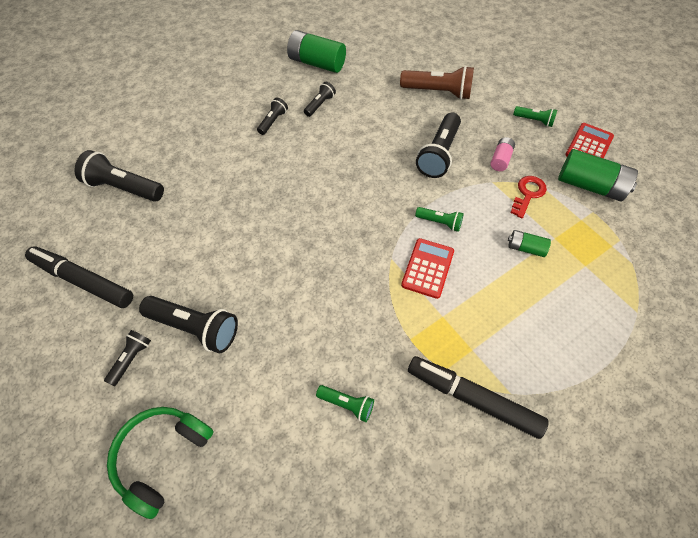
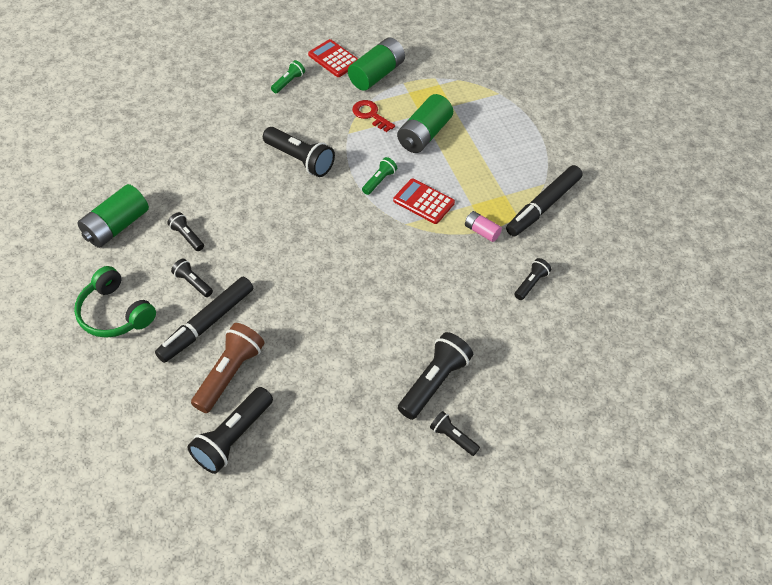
camera: 75 degrees left, 5 degrees down
black marker [25,246,133,308] -> black marker moved to [155,277,253,363]
green headphones [107,407,214,519] -> green headphones moved to [74,266,156,338]
green flashlight [316,385,374,422] -> black flashlight [514,258,551,300]
brown flashlight [400,66,474,100] -> brown flashlight moved to [191,323,265,413]
pink battery [491,137,515,171] -> pink battery moved to [465,211,502,242]
green battery [508,230,551,257] -> green battery [397,94,453,153], size x1.89

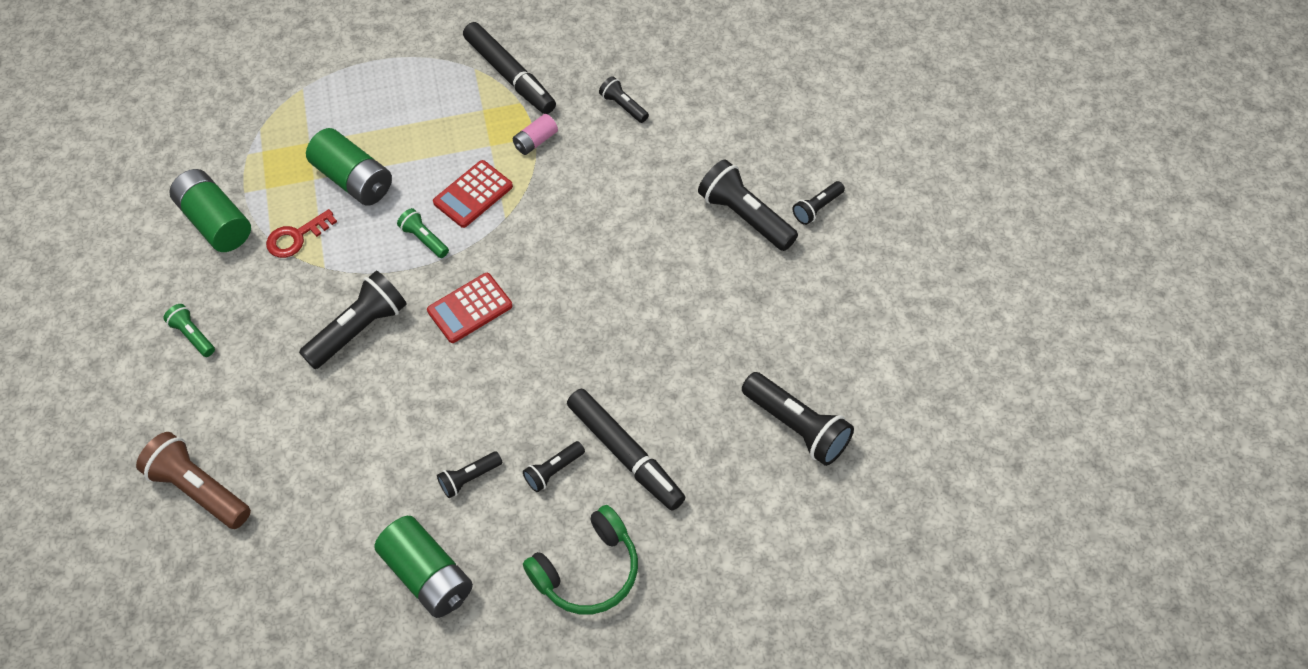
camera: 80 degrees left, 5 degrees up
brown flashlight [191,323,265,413] -> brown flashlight moved to [136,432,251,529]
red calculator [308,39,358,77] -> red calculator moved to [427,273,513,343]

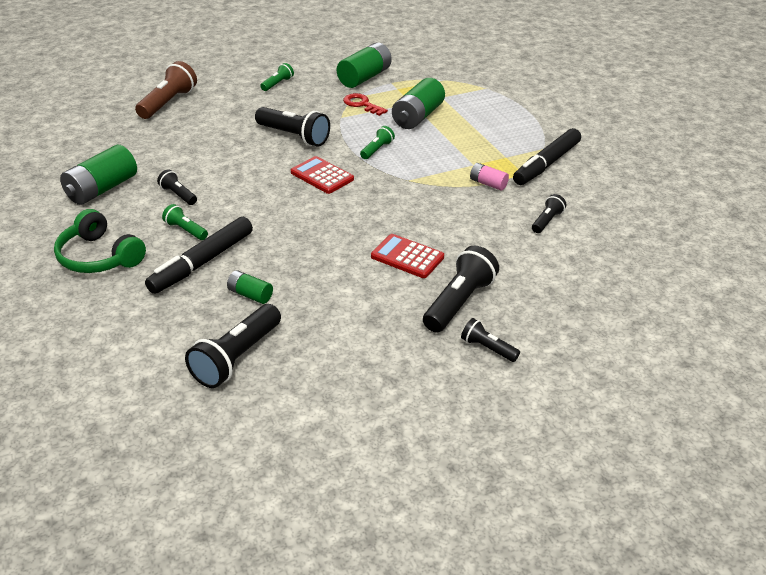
camera: 75 degrees right, 20 degrees down
red calculator [433,160,513,228] -> red calculator moved to [371,234,444,278]
black flashlight [523,441,585,492] -> green flashlight [162,204,208,240]
none -> green battery [227,270,273,304]

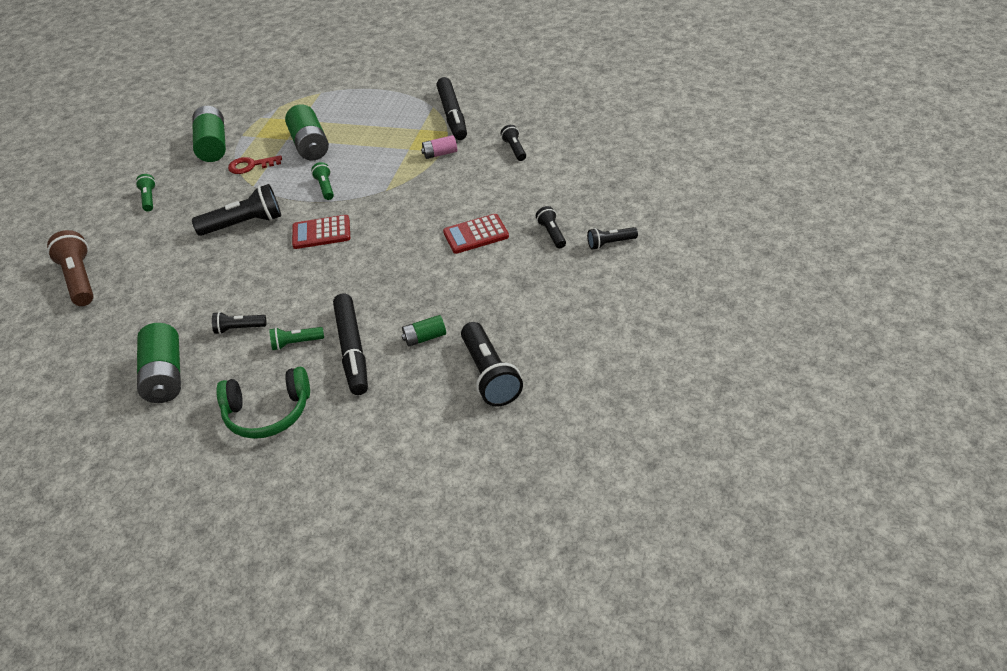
camera: 45 degrees left, 5 degrees up
black flashlight [423,246,499,333] -> black flashlight [536,206,566,248], size x0.54

